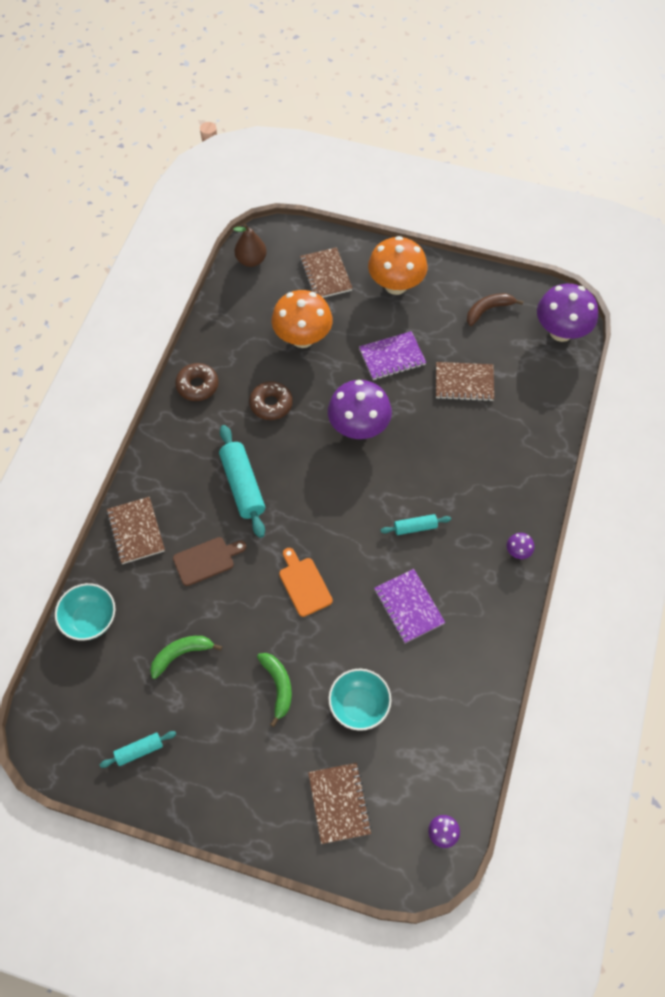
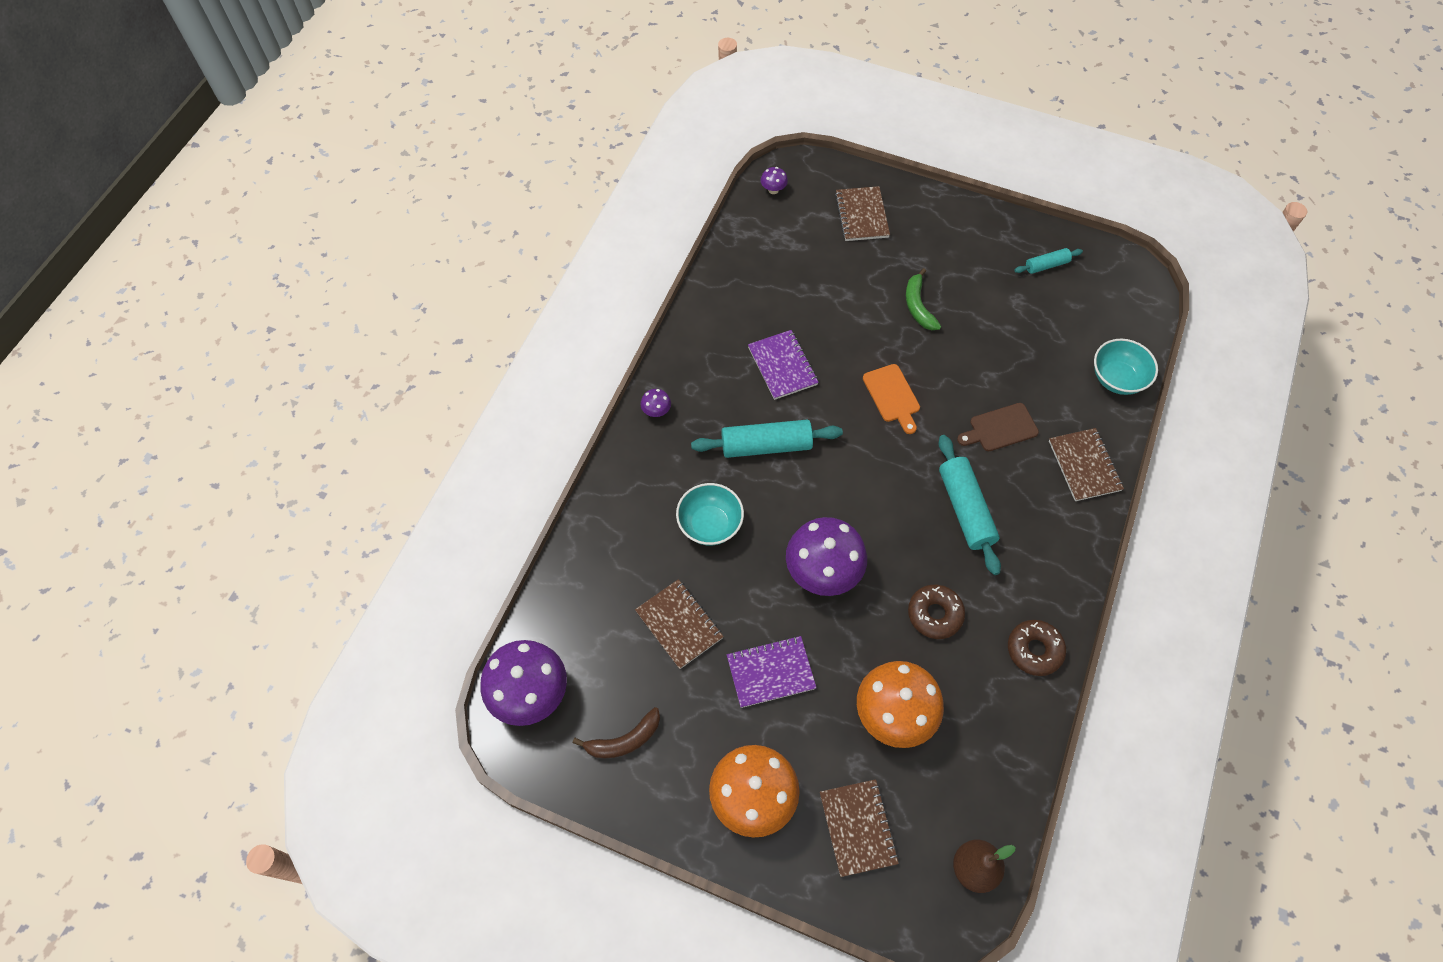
camera: 175 degrees left, 0 degrees up
green banana [150,636,222,679] -> none
turquoise bowl [328,669,391,731] -> turquoise bowl moved to [676,483,744,546]
turquoise rolling pin [381,514,451,535] -> turquoise rolling pin [691,420,843,458], size x1.85
brown notebook [436,362,494,402] -> brown notebook turned 45 degrees clockwise [635,579,724,669]

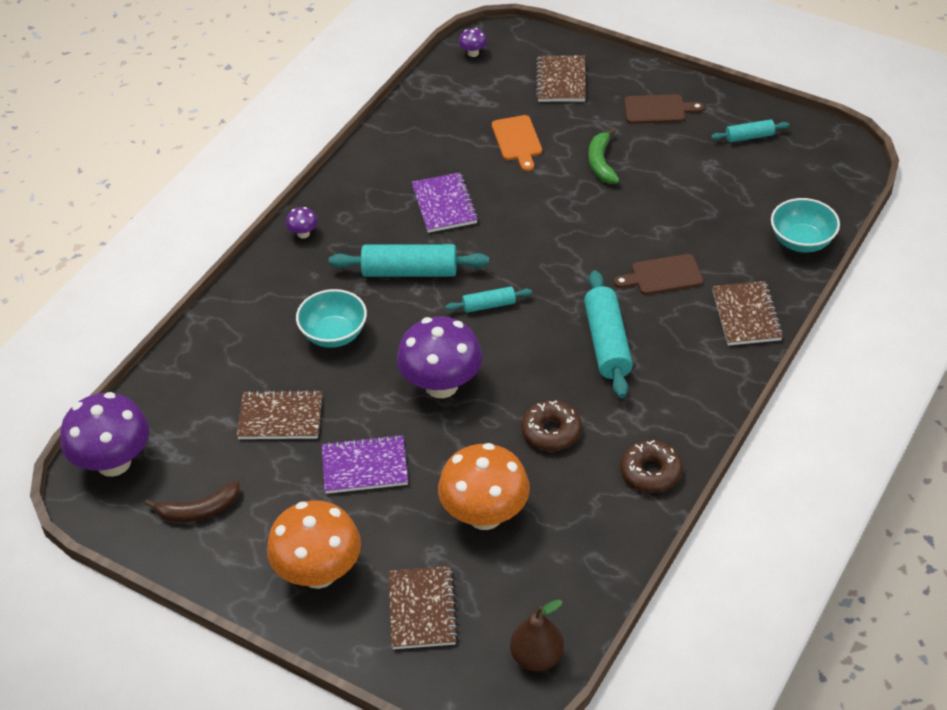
camera: 10 degrees right, 15 degrees down
brown notebook [635,579,724,669] -> brown notebook turned 60 degrees counterclockwise [237,390,322,439]
orange cutting board [863,364,920,434] -> orange cutting board moved to [492,115,542,171]
none -> turquoise rolling pin [446,287,532,313]
none -> brown cutting board [624,94,704,124]

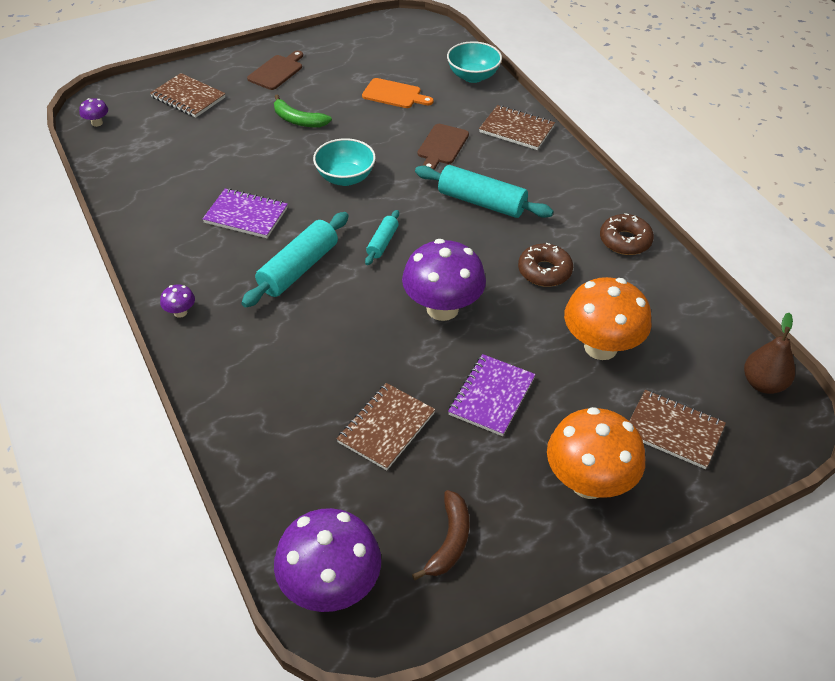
camera: 60 degrees left, 0 degrees up
turquoise bowl [296,289,367,348] -> turquoise bowl moved to [313,138,376,186]
orange cutting board [492,115,542,171] -> orange cutting board moved to [362,78,434,108]
turquoise rolling pin [711,119,789,142] -> none

